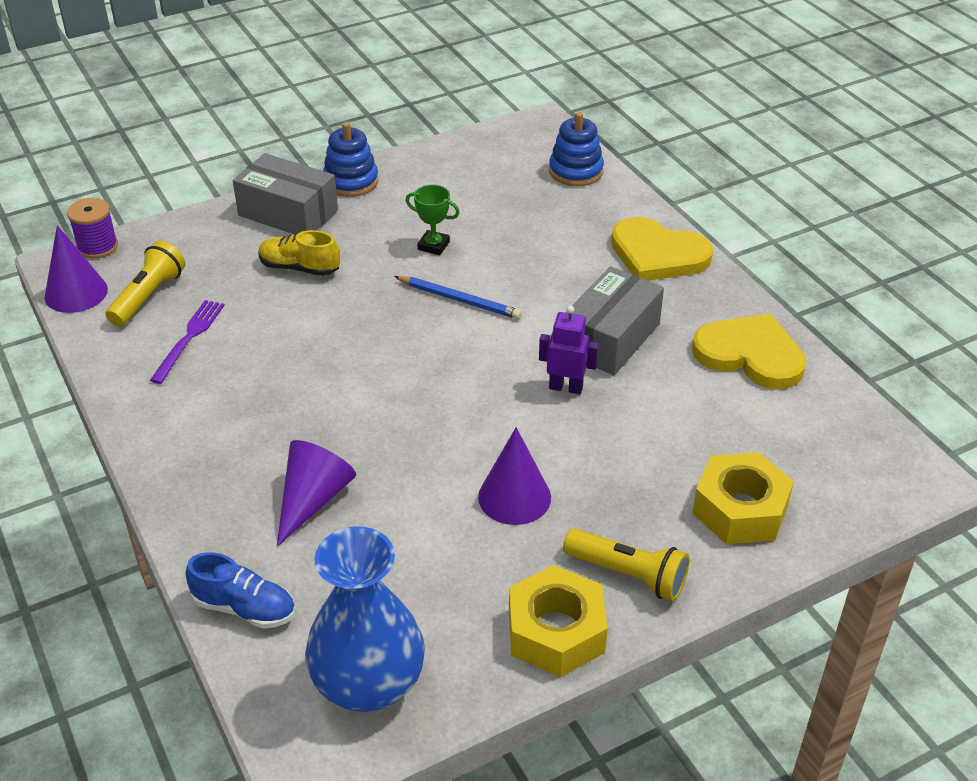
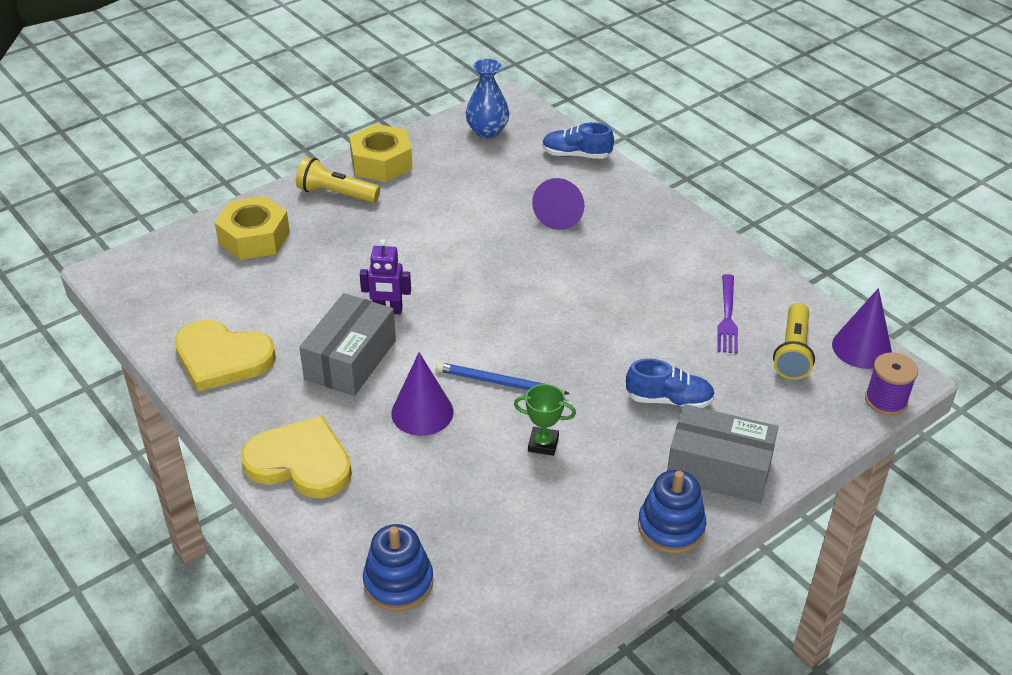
camera: 170 degrees right, 0 degrees up
yellow shoe [258,230,340,276] -> blue shoe [626,359,715,408]
blue vase [305,526,425,712] -> blue vase [466,59,510,138], size x0.65
purple cone [478,427,551,525] -> purple cone moved to [391,352,454,436]

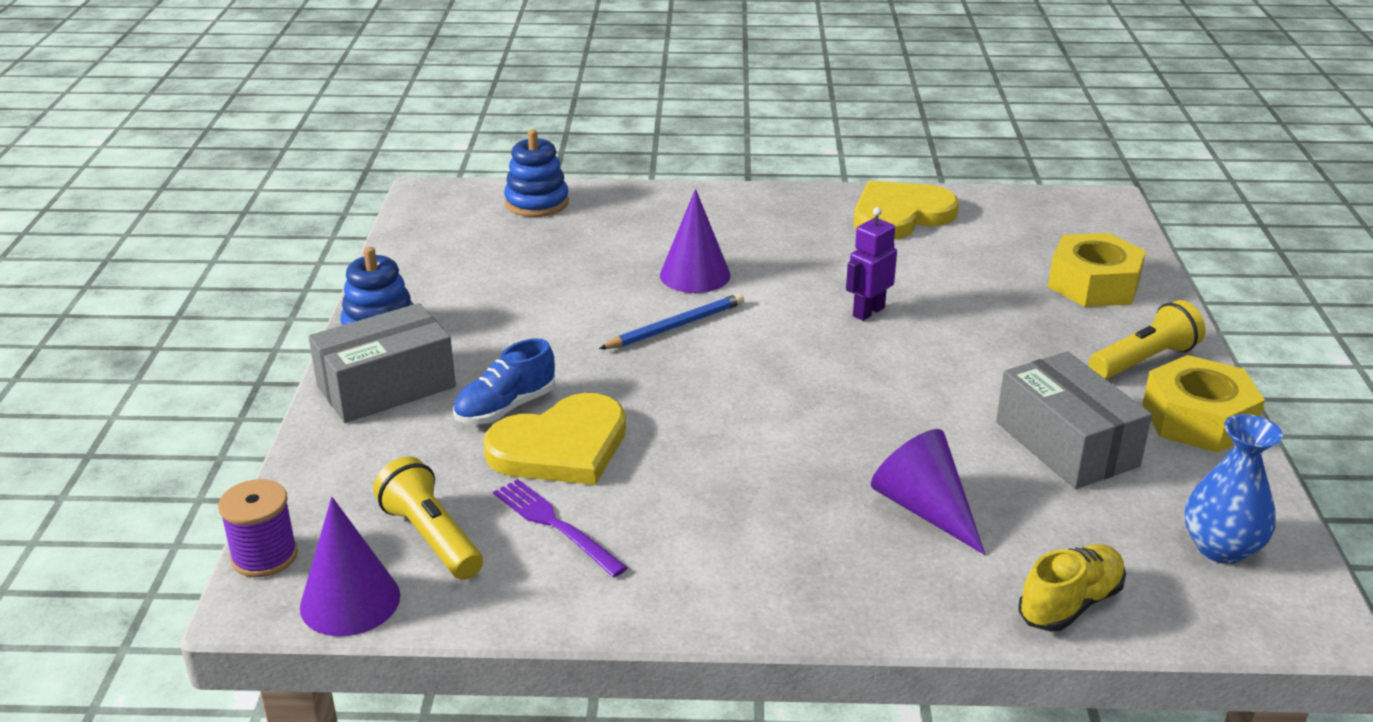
camera: 130 degrees right, 10 degrees down
yellow heart [241,416,352,498] -> yellow heart moved to [483,393,626,485]
grey box [299,293,396,396] -> grey box moved to [996,351,1152,489]
green trophy [514,384,576,456] -> none
blue shoe [542,122,614,159] -> yellow shoe [1018,544,1126,632]

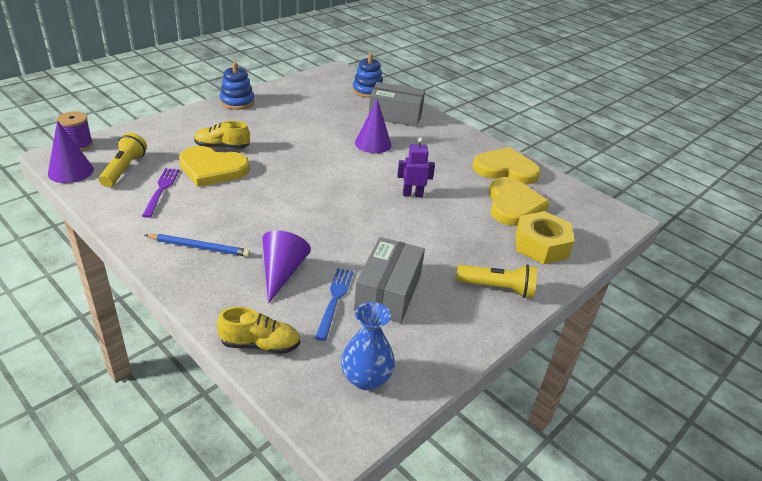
camera: 40 degrees right, 5 degrees up
grey box [309,303,456,423] -> grey box moved to [368,82,425,127]
blue shoe [453,338,555,424] -> yellow shoe [194,121,250,149]
blue pencil [599,293,744,349] -> blue pencil moved to [145,234,250,257]
yellow nut [1142,355,1265,453] -> none
none -> blue fork [315,268,354,341]
none -> yellow heart [489,177,550,226]

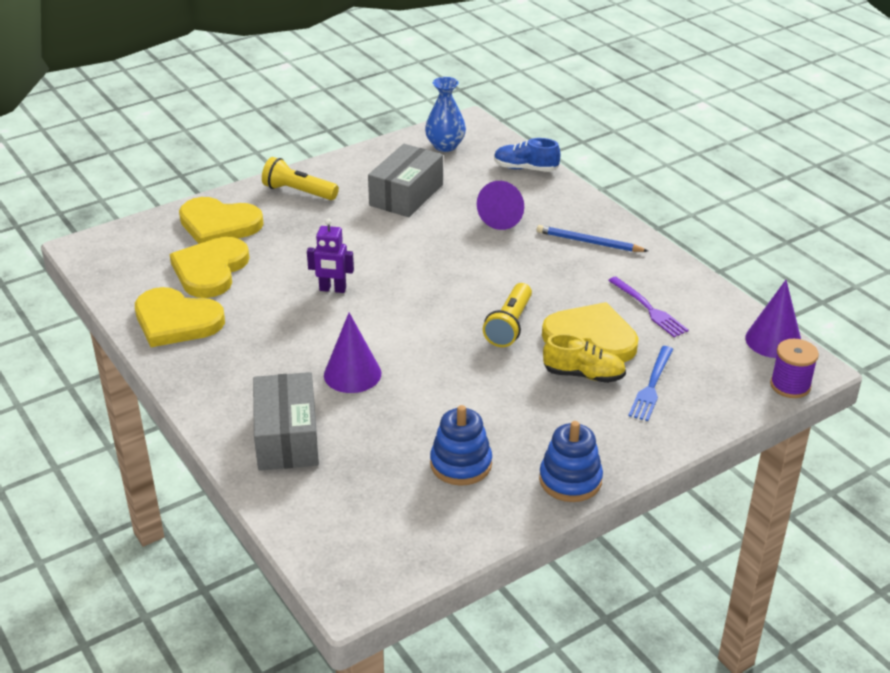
camera: 165 degrees left, 0 degrees up
yellow flashlight [99,132,147,187] -> yellow flashlight moved to [483,283,532,347]
purple fork [142,168,179,218] -> purple fork turned 45 degrees counterclockwise [608,277,689,337]
yellow shoe [217,307,300,354] -> blue shoe [494,138,561,172]
blue fork [315,268,354,341] -> blue fork moved to [628,346,673,421]
blue stacking toy [352,53,383,98] -> blue stacking toy moved to [430,405,492,486]
grey box [368,82,425,127] -> grey box turned 60 degrees clockwise [253,372,319,471]
yellow nut [515,211,575,265] -> yellow heart [179,197,264,244]

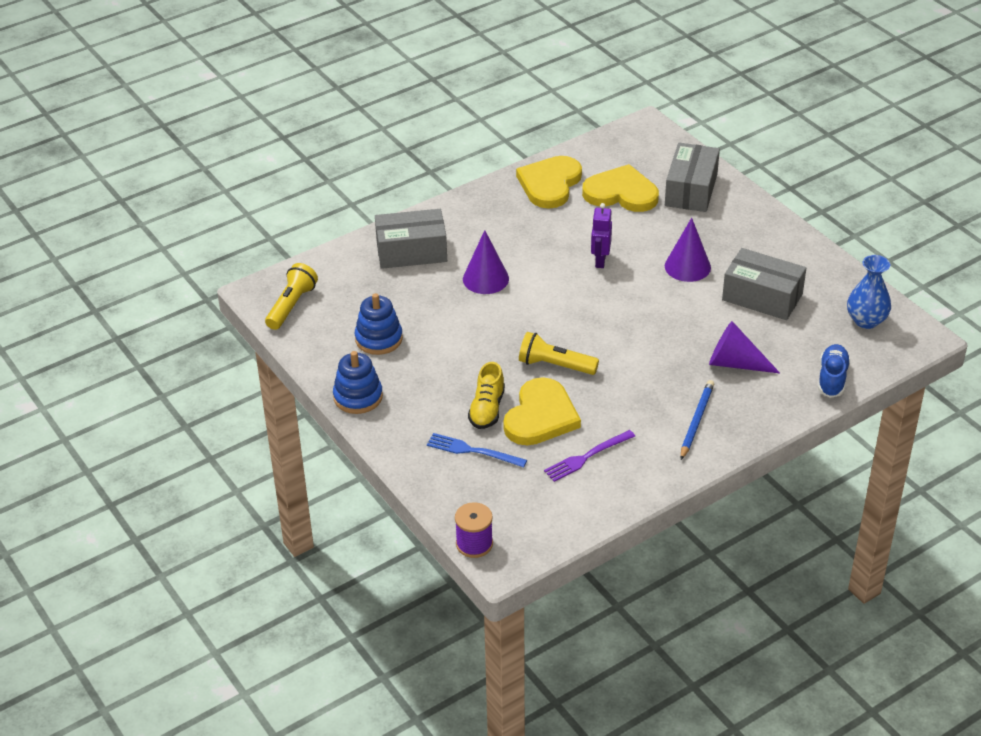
camera: 90 degrees right, 5 degrees up
yellow heart [179,197,264,244] -> grey box [665,142,720,212]
yellow flashlight [262,157,339,200] -> yellow flashlight moved to [265,263,318,330]
purple cone [745,280,801,358] -> purple cone moved to [665,218,711,282]

